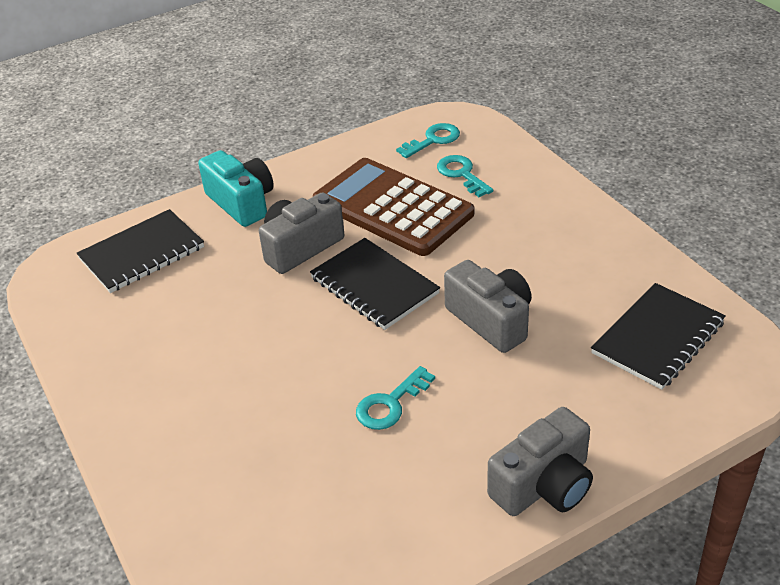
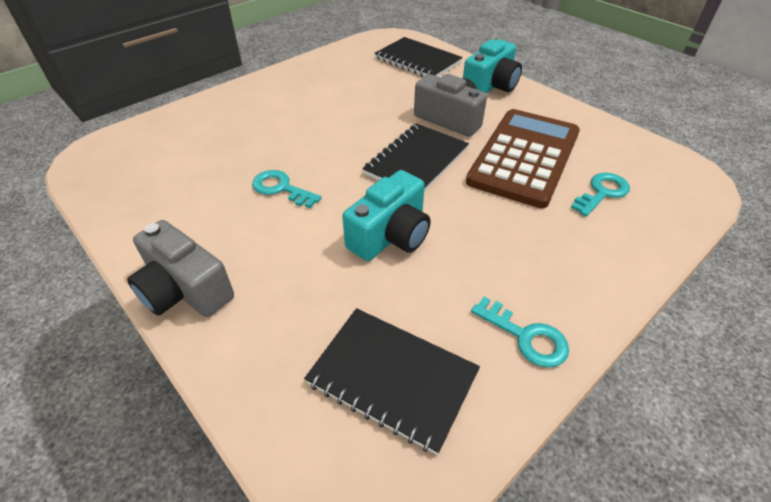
camera: 75 degrees right, 5 degrees up
turquoise key [396,123,460,158] -> turquoise key moved to [471,297,569,367]
grey camera [444,260,531,353] -> turquoise camera [342,170,431,261]

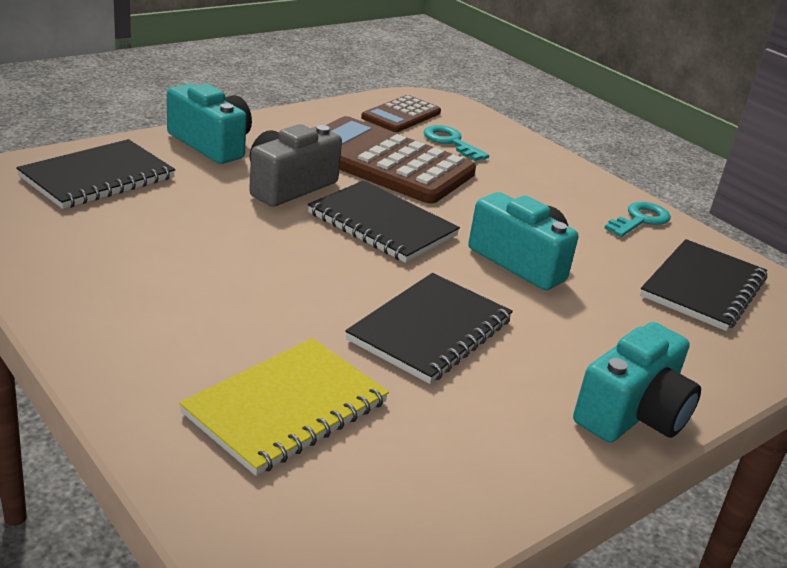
camera: 90 degrees left, 15 degrees down
grey camera [127,220,234,317] -> turquoise camera [573,322,701,443]
turquoise key [252,170,322,208] -> black notebook [345,273,513,384]
none -> yellow notebook [179,338,389,476]
none -> brown calculator [361,95,441,132]

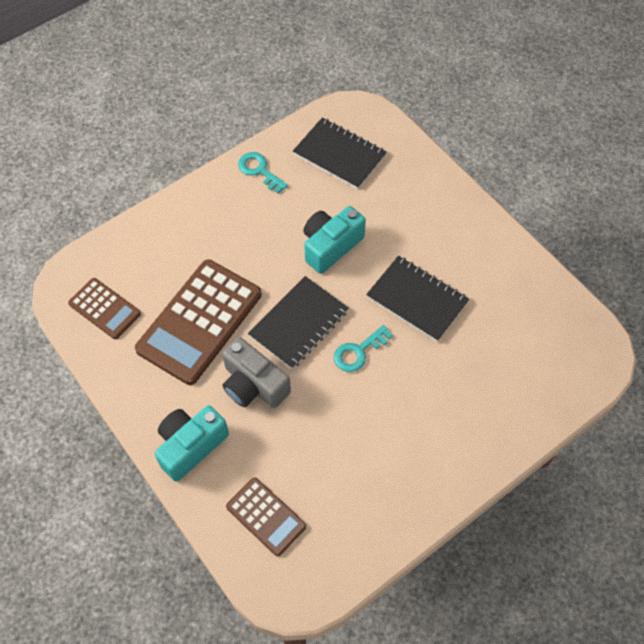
camera: 85 degrees left, 30 degrees up
black notebook [16,139,175,209] -> brown calculator [226,477,306,556]
yellow notebook [179,338,389,476] -> none
turquoise key [423,125,489,161] -> turquoise key moved to [334,325,393,372]
turquoise camera [573,322,701,443] -> none

